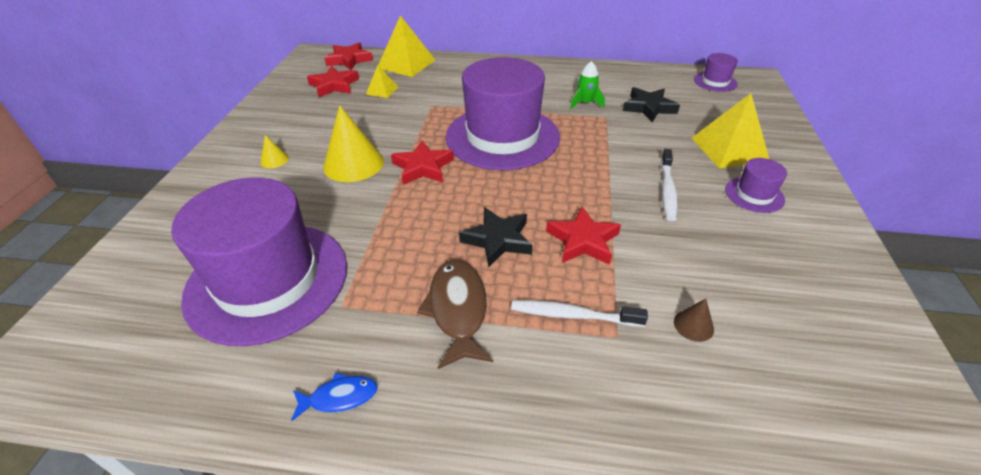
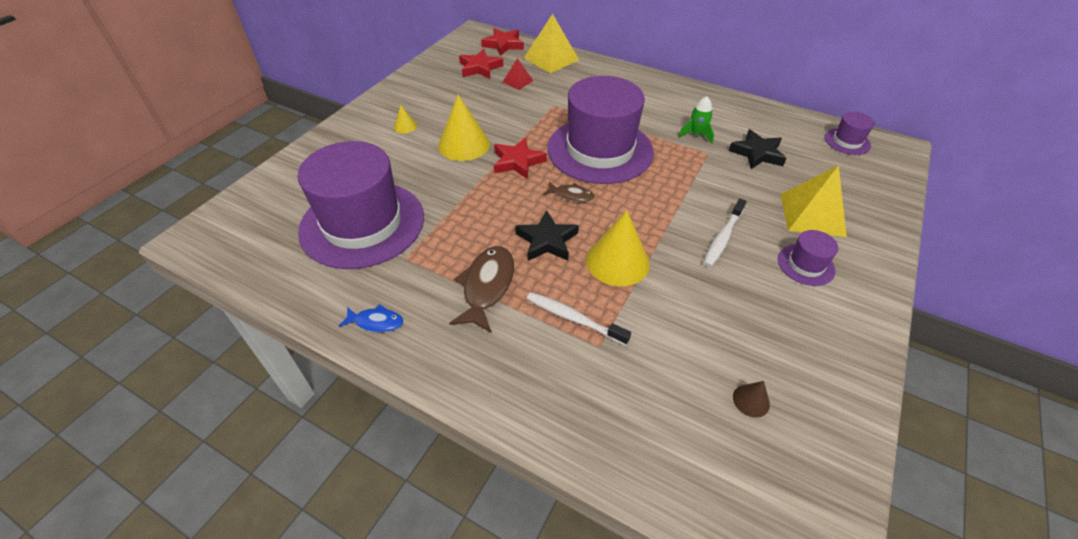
camera: 20 degrees right, 5 degrees up
yellow pyramid [366,65,398,98] -> red pyramid [503,58,533,90]
red star [546,207,621,265] -> yellow cone [586,210,650,286]
brown cone [674,299,714,342] -> brown cone moved to [733,381,770,418]
none -> brown fish [543,182,595,202]

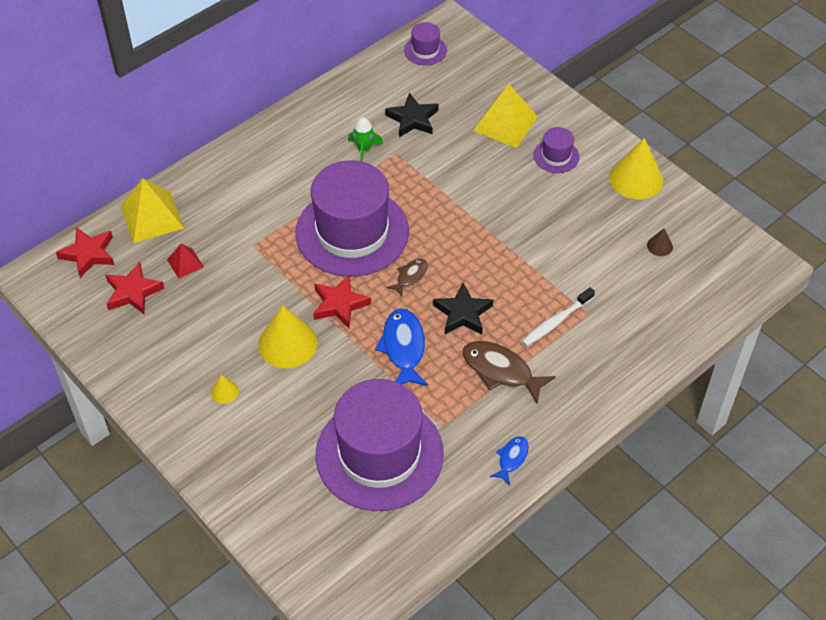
camera: 70 degrees left, 5 degrees up
yellow cone [586,210,650,286] -> yellow cone moved to [609,138,663,200]
white toothbrush [703,199,746,267] -> none
none -> blue fish [375,308,428,386]

